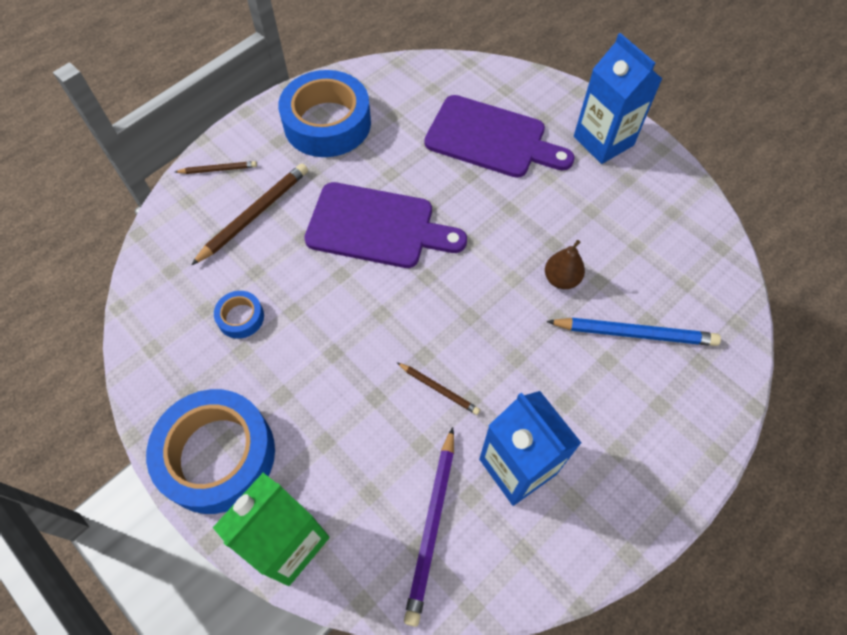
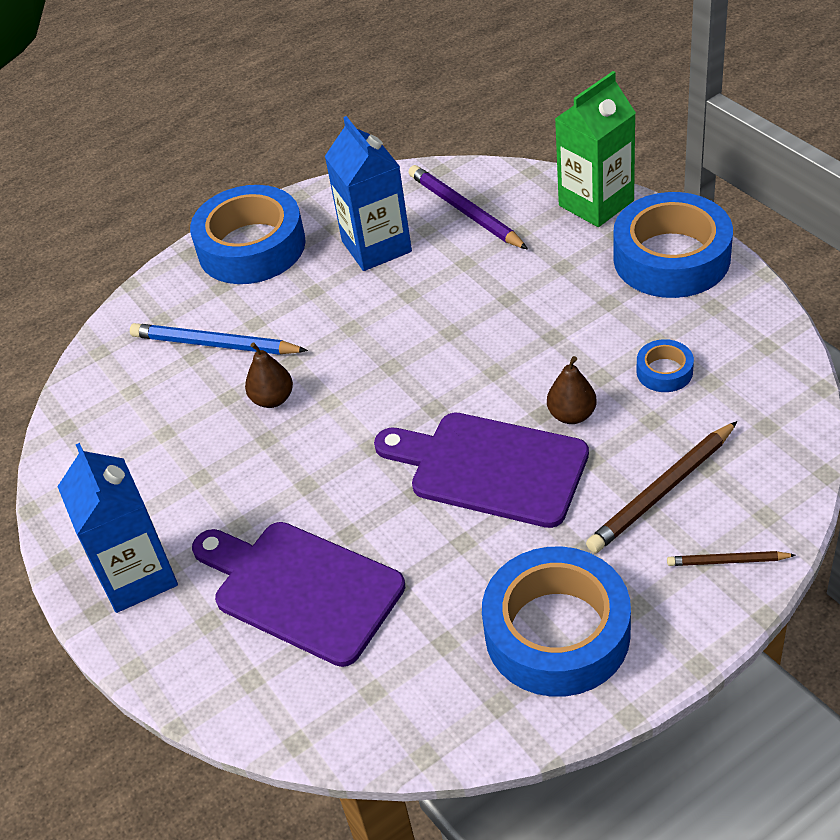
camera: 165 degrees left, 15 degrees down
brown pencil [397,362,480,415] -> none
purple pencil [404,427,454,627] -> purple pencil turned 60 degrees counterclockwise [408,165,528,250]
none -> blue tape [190,185,306,284]
none -> brown pear [547,356,597,424]

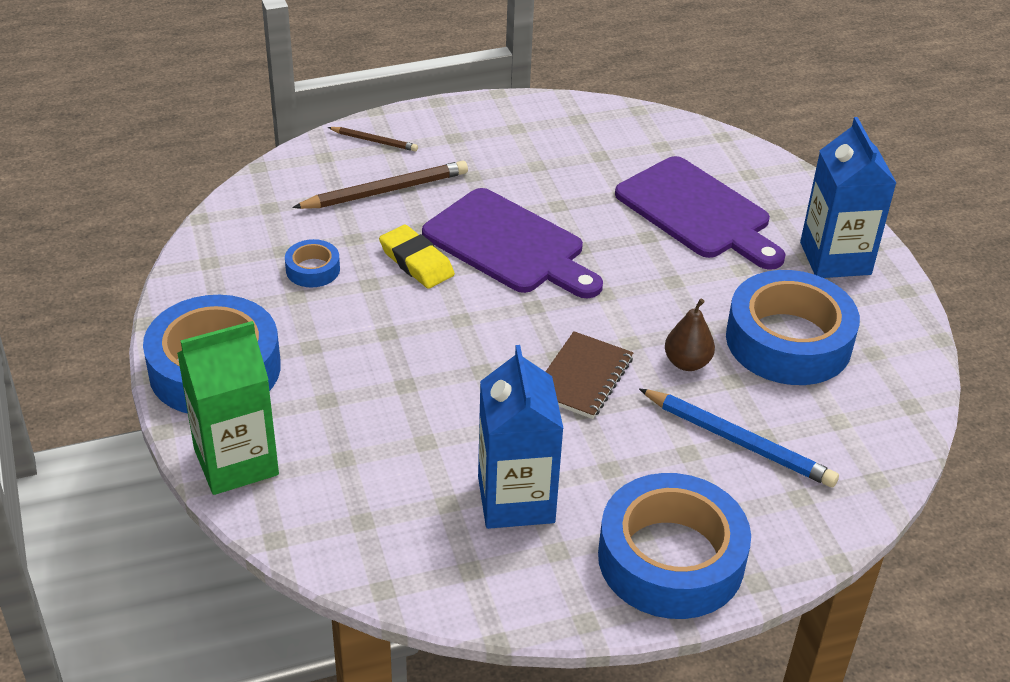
camera: 170 degrees left, 5 degrees down
purple pencil [408,165,528,250] -> none
blue tape [482,546,631,697] -> blue tape moved to [726,270,860,385]
brown pear [547,356,597,424] -> yellow eraser [379,225,455,289]
none -> brown notebook [546,331,634,419]

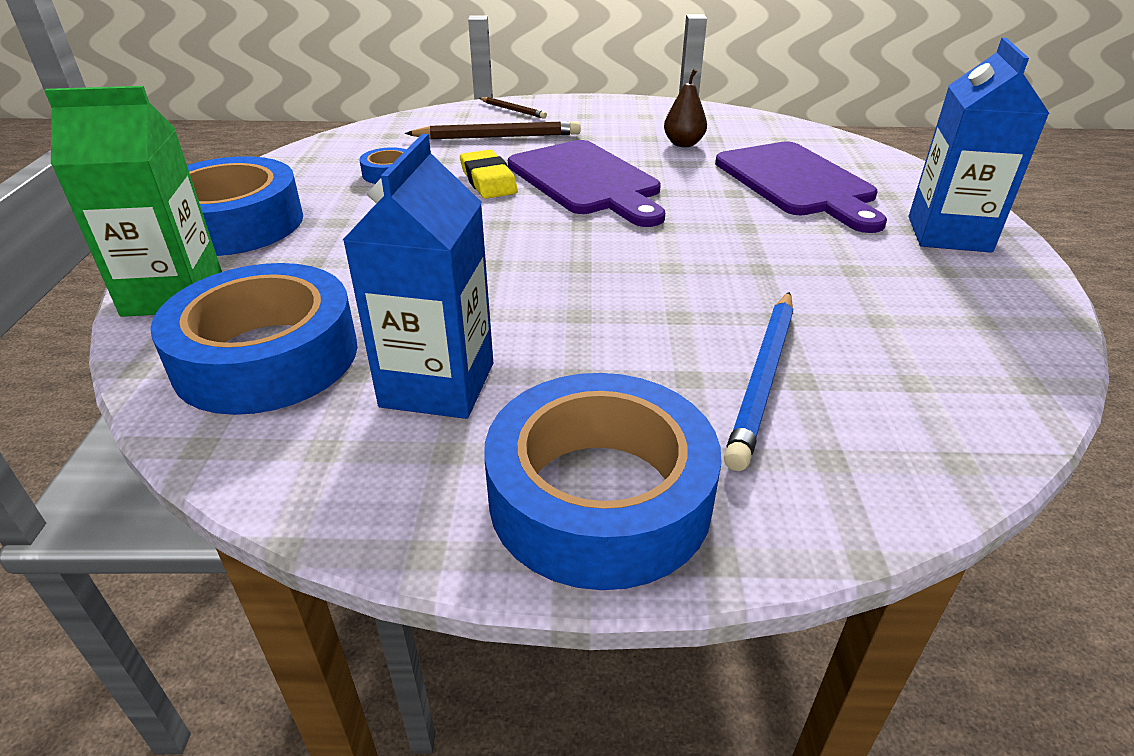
camera: 20 degrees right, 5 degrees down
brown notebook [546,331,634,419] -> none
blue pencil [639,389,839,487] -> blue pencil turned 60 degrees clockwise [724,292,793,471]
brown pear [665,299,715,371] -> brown pear moved to [664,69,707,147]
blue tape [726,270,860,385] -> blue tape moved to [150,263,358,415]

